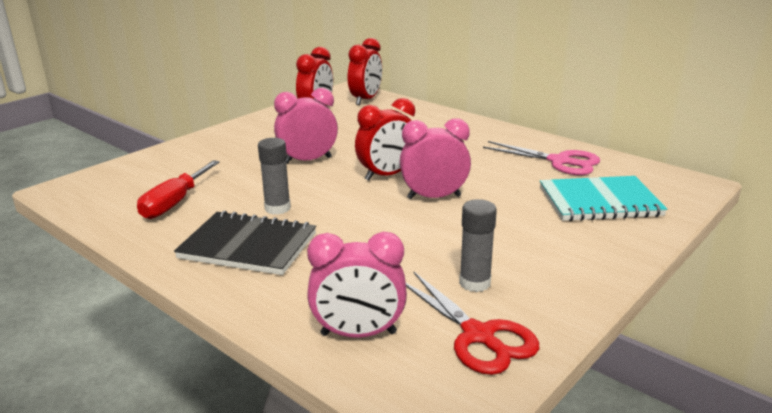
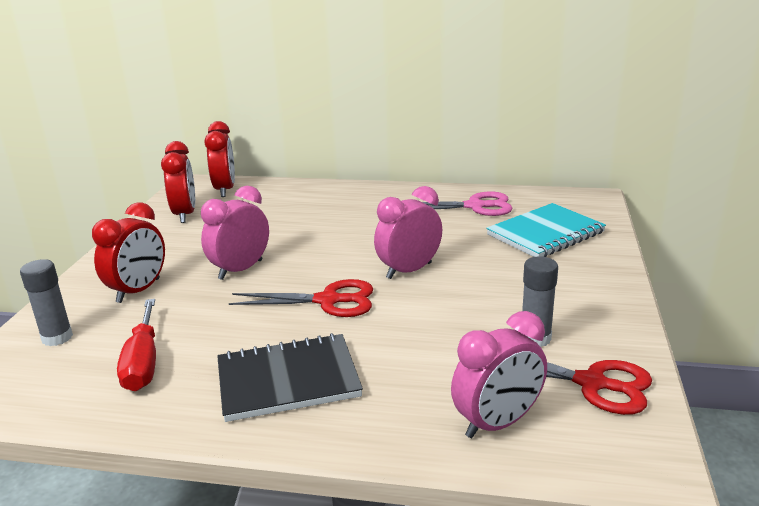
camera: 30 degrees left, 0 degrees up
grey glue stick [258,138,291,215] -> grey glue stick moved to [20,259,73,346]
red clock [355,98,415,181] -> red clock moved to [92,202,165,303]
none -> red scissors [229,279,373,317]

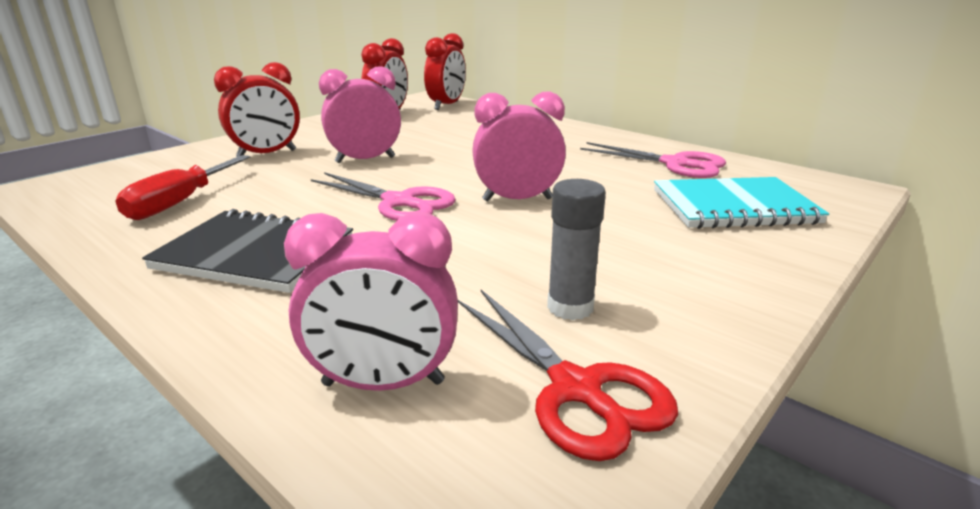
camera: 30 degrees right, 0 degrees up
grey glue stick [20,259,73,346] -> none
red scissors [229,279,373,317] -> pink scissors [311,172,456,221]

